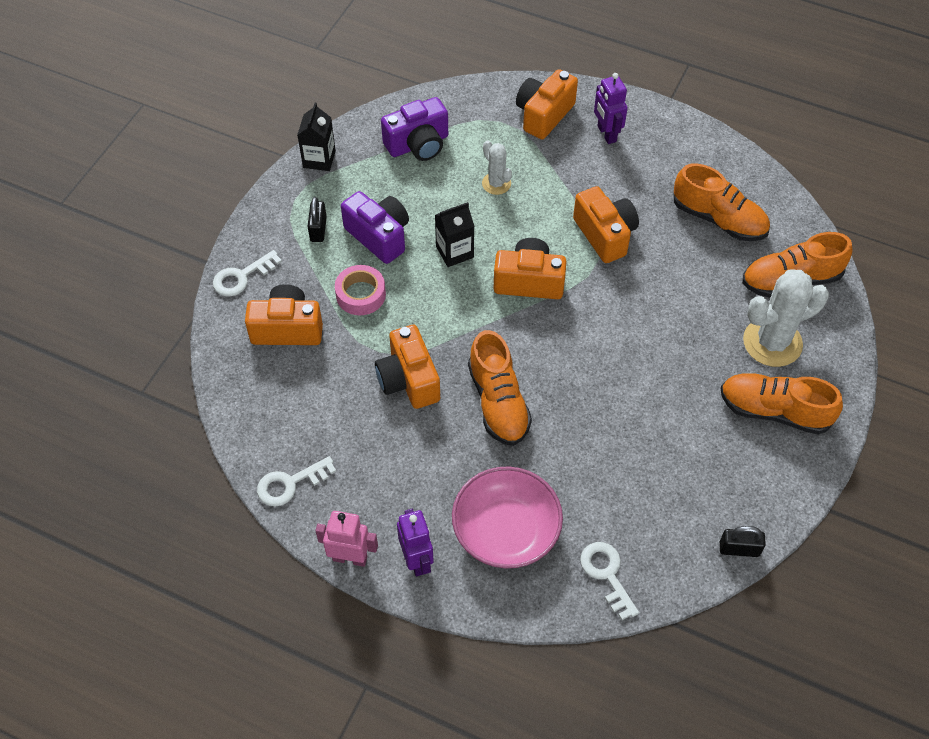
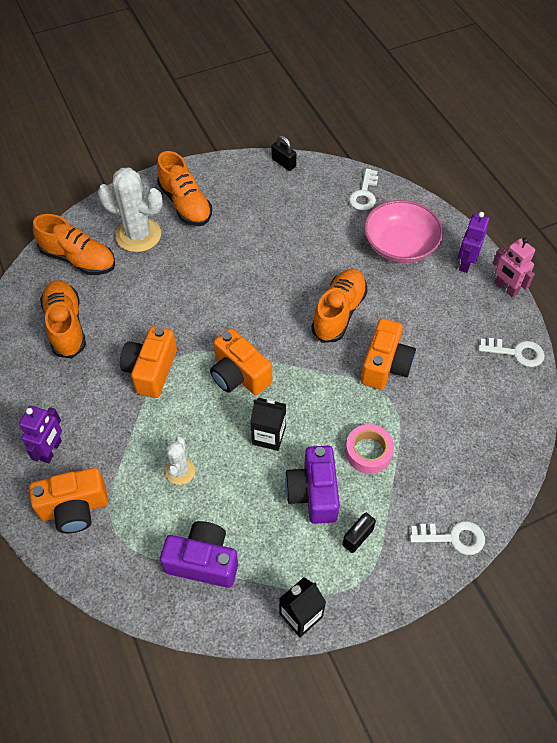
camera: 140 degrees left, 0 degrees up
orange camera [245,284,323,345] -> none

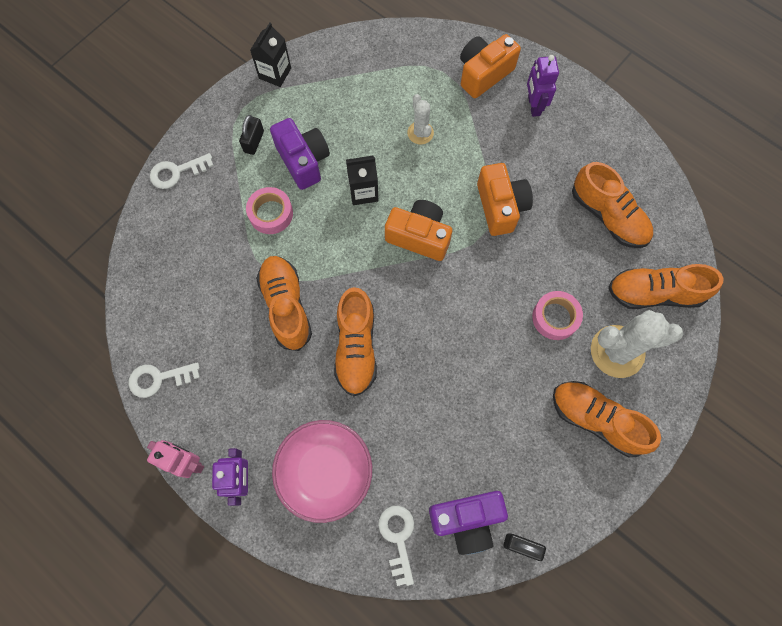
camera: 155 degrees right, 15 degrees up
purple camera [160,521,238,588] -> purple camera moved to [429,491,508,555]
orange camera [361,318,416,390] -> orange shoe [256,256,312,351]
none -> pink tape [532,291,583,340]

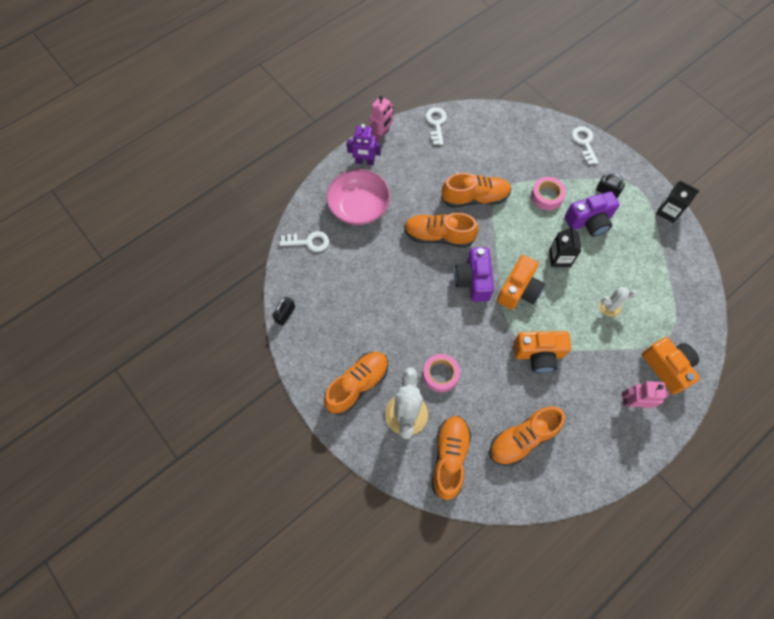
camera: 100 degrees right, 5 degrees down
purple camera [429,491,508,555] -> purple camera moved to [454,247,494,302]
purple robot [527,55,559,117] -> pink robot [622,381,669,408]

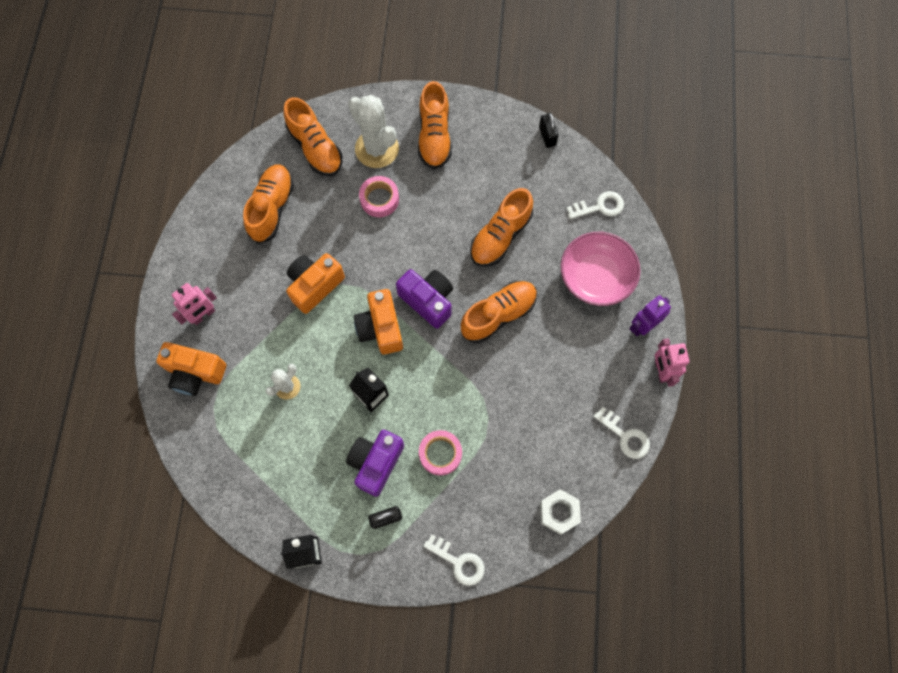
camera: 135 degrees right, 5 degrees up
white key [280,231,329,252] -> white key turned 150 degrees counterclockwise [567,191,624,219]
orange shoe [441,173,511,208] -> orange shoe moved to [470,188,533,266]
none -> white nut [540,489,581,535]

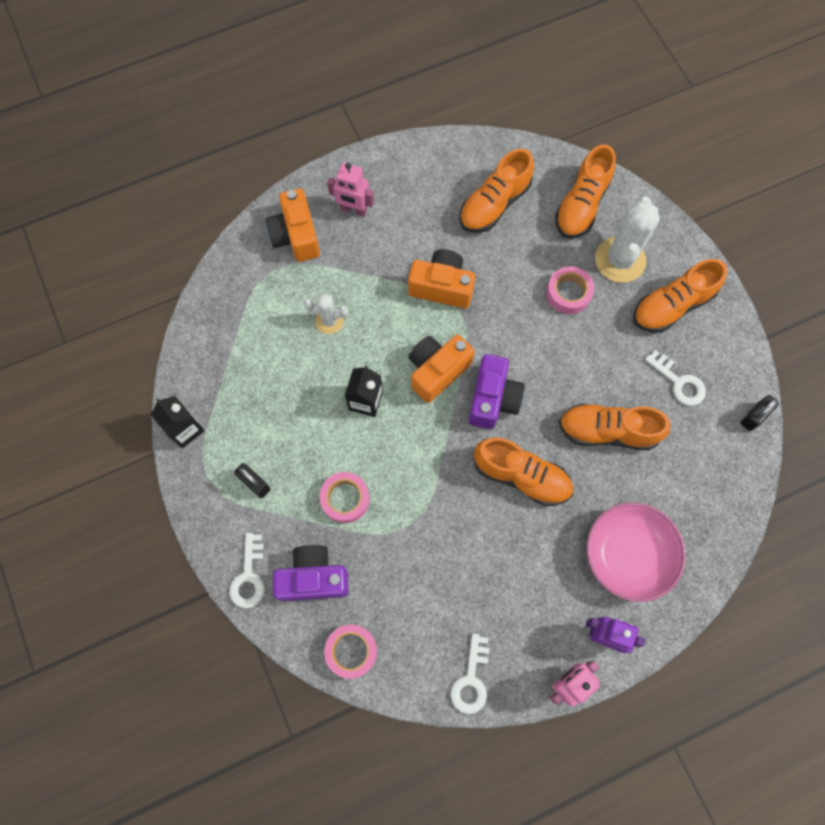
camera: 60 degrees right, 0 degrees up
orange shoe [243,164,294,244] -> orange shoe turned 150 degrees clockwise [460,149,534,233]
purple camera [346,430,404,497] -> purple camera moved to [273,545,349,601]
white nut [540,489,581,535] -> pink tape [324,624,377,679]
white key [567,191,624,219] -> white key moved to [645,350,706,406]

